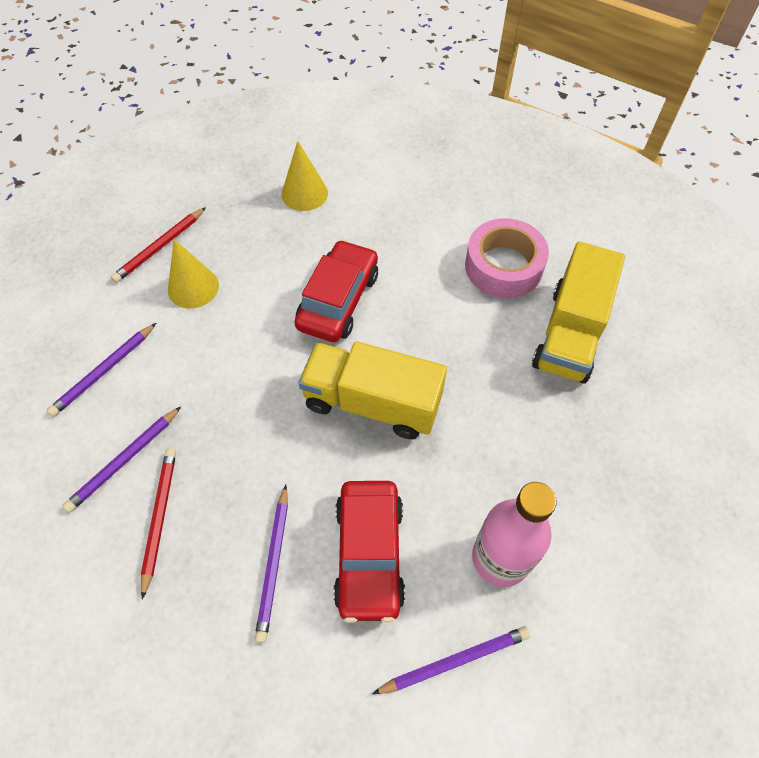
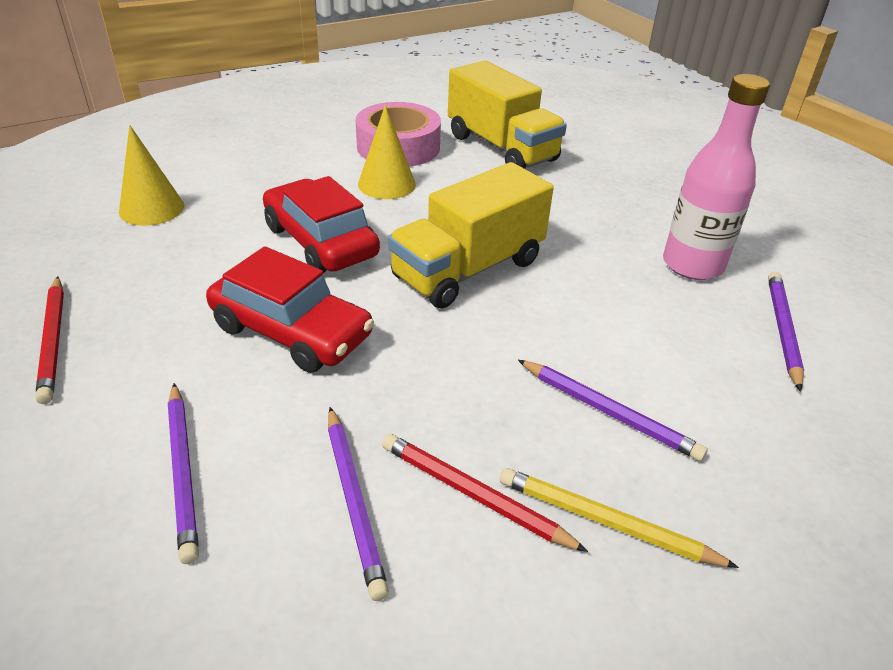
camera: 60 degrees left, 20 degrees down
yellow cone [168,239,219,308] -> yellow cone moved to [358,105,416,199]
red car [333,481,405,623] -> red car moved to [206,246,374,373]
none -> yellow pencil [500,468,739,568]

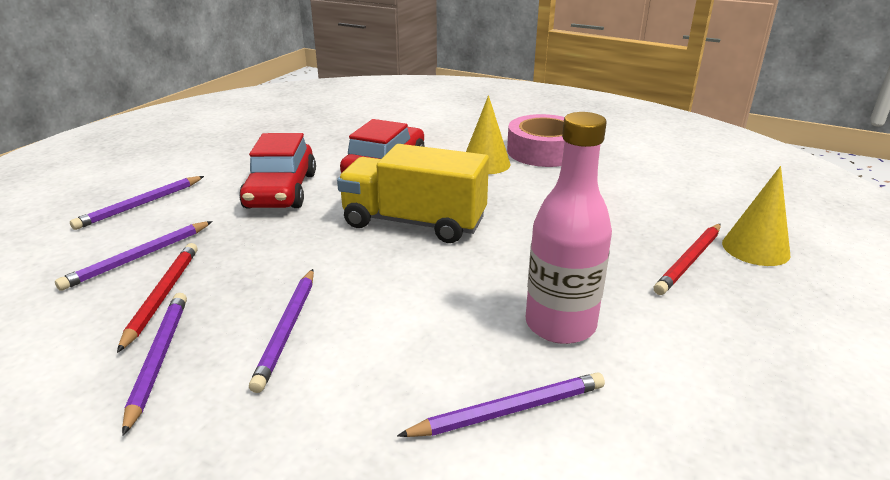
camera: 60 degrees right, 10 degrees down
red pencil [35,276,64,404] -> red pencil moved to [654,224,721,295]
yellow cone [119,125,184,226] -> yellow cone moved to [722,166,790,266]
yellow truck [448,60,567,169] -> none
yellow pencil [500,468,739,568] -> purple pencil [122,293,187,436]

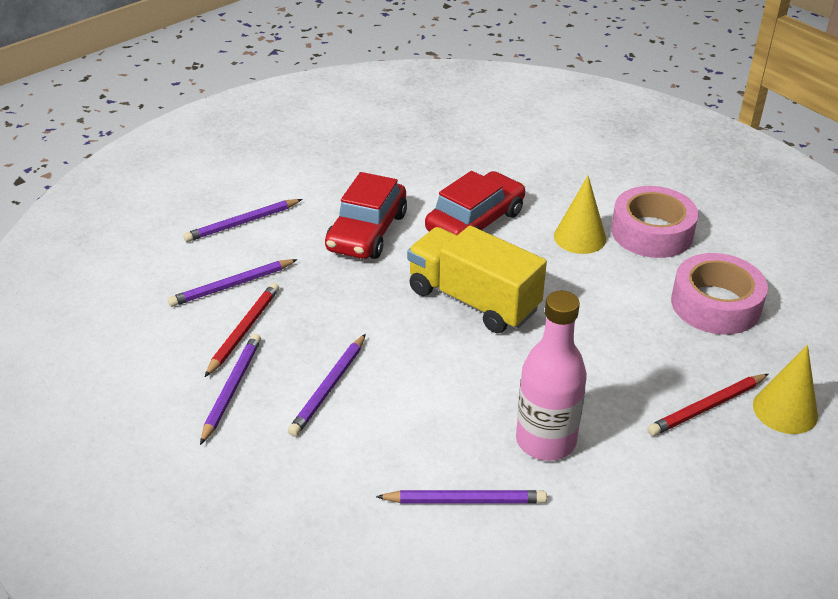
camera: 20 degrees right, 10 degrees up
none -> pink tape [671,253,768,335]

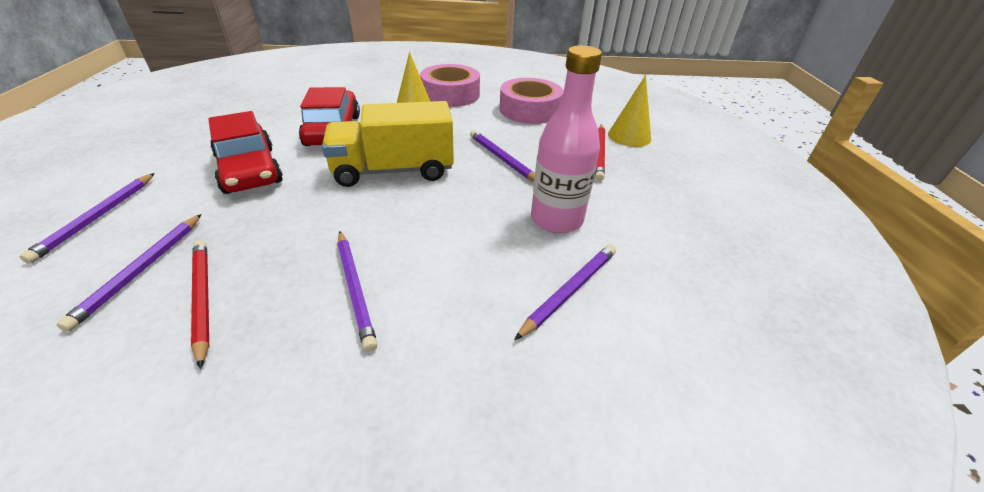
camera: 50 degrees left, 0 degrees up
purple pencil [200,334,261,445] -> purple pencil moved to [470,130,535,182]

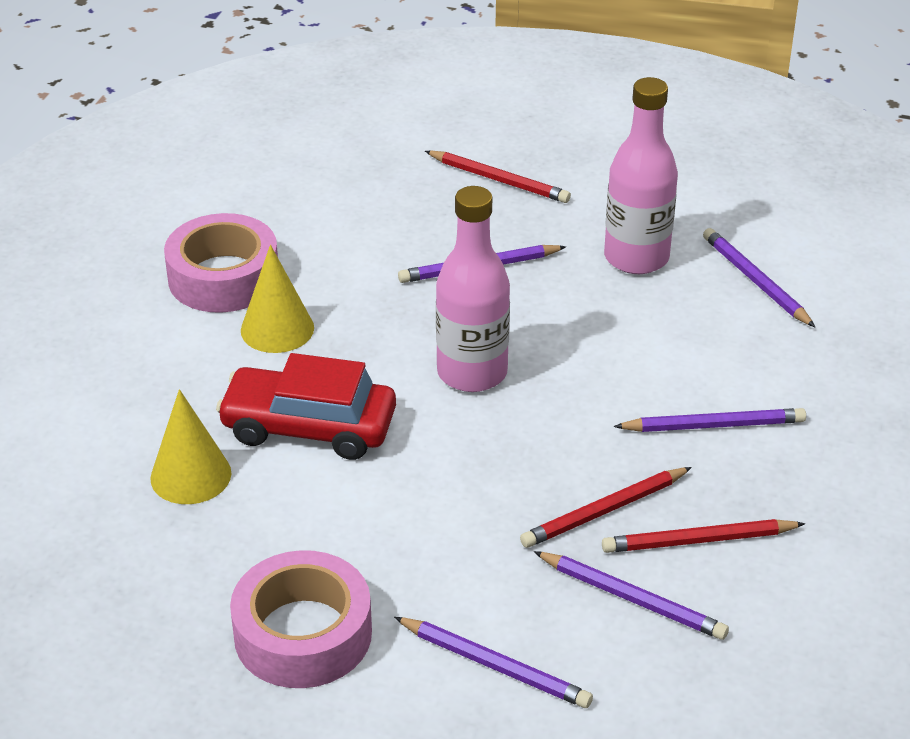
camera: 70 degrees left, 0 degrees up
red car [208,111,283,194] -> none
yellow truck [322,101,454,187] -> pink bottle [436,186,510,392]
pink tape [500,78,563,124] -> pink tape moved to [230,550,372,688]
yellow cone [608,75,651,147] -> yellow cone moved to [150,389,231,504]
none -> red pencil [520,467,692,548]

